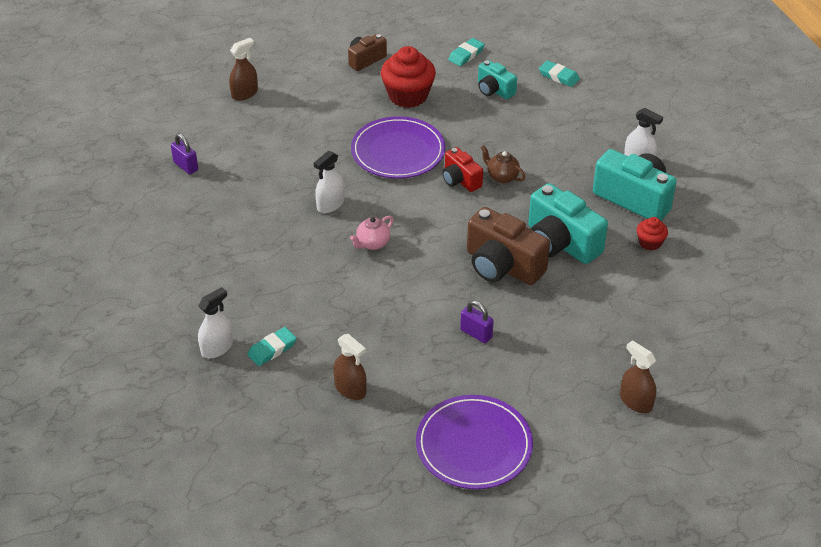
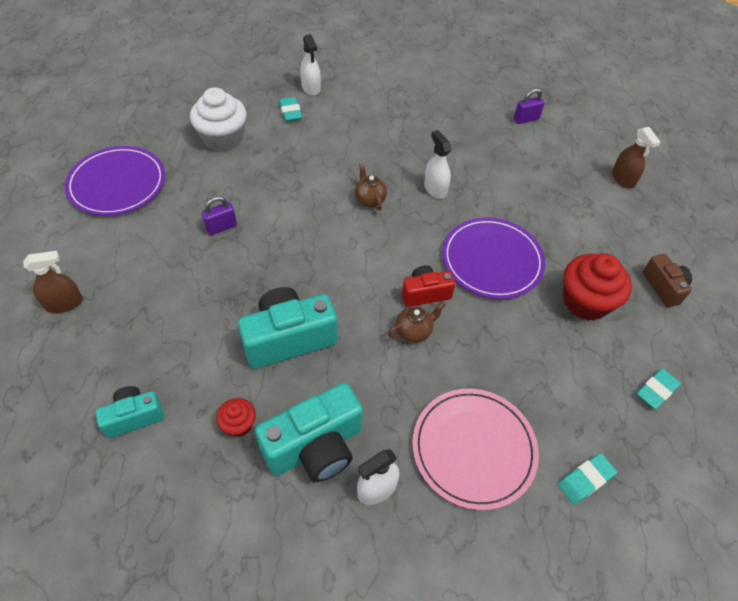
camera: 110 degrees right, 10 degrees up
brown spray bottle [333,334,367,400] -> white cupcake [190,87,247,152]
pink teapot [350,216,393,250] -> brown teapot [355,163,387,211]
turquoise eraser [448,38,485,66] -> turquoise eraser turned 75 degrees clockwise [637,368,681,409]
brown camera [467,207,550,285] -> none
turquoise camera [478,60,517,99] -> turquoise camera moved to [96,386,164,438]
none -> pink plate [412,389,539,510]

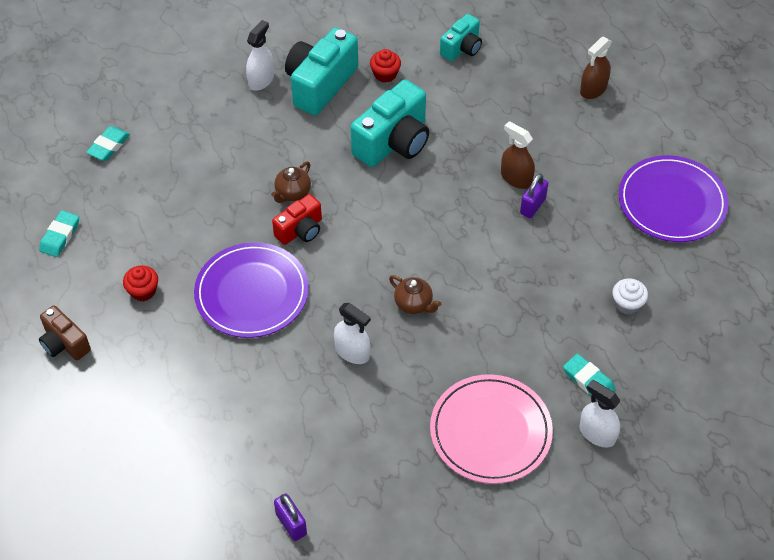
camera: 155 degrees right, 0 degrees up
white cupcake [190,87,247,152] -> white cupcake [612,278,648,315], size x0.51
pink plate [412,389,539,510] -> pink plate moved to [430,374,553,484]
purple padlock [514,88,545,124] -> purple padlock turned 75 degrees counterclockwise [274,493,307,541]
red cupcake [563,253,632,321] -> red cupcake [123,265,158,301], size x0.51
brown spray bottle [612,127,661,188] -> brown spray bottle moved to [501,121,535,189]

